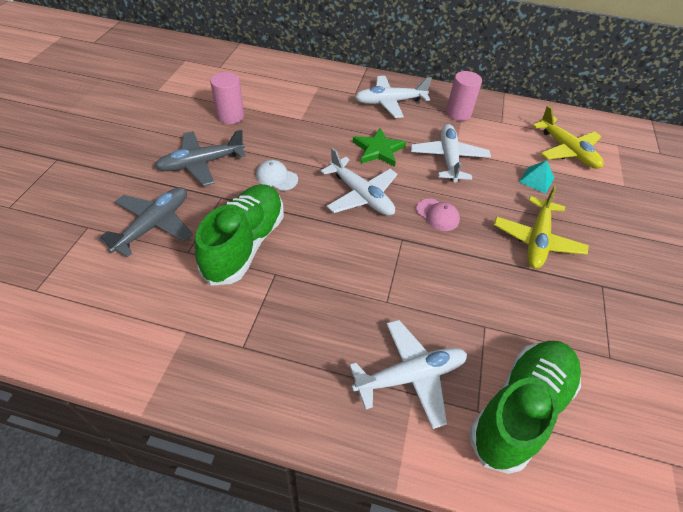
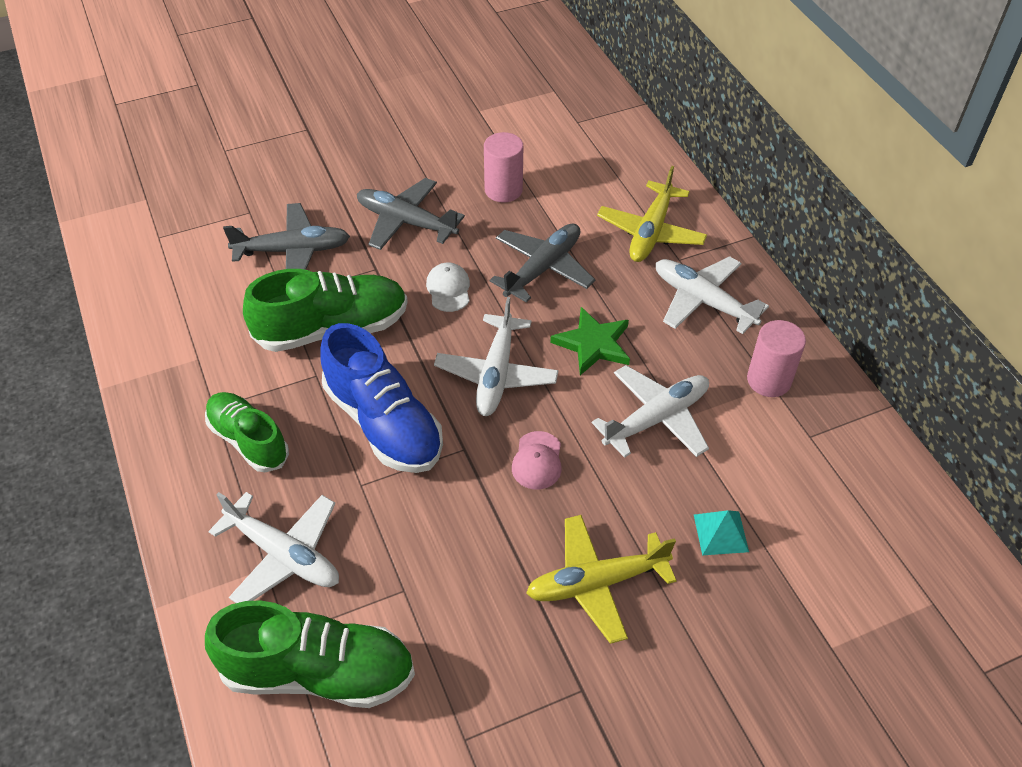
camera: 55 degrees right, 0 degrees up
yellow plane [532,106,604,169] -> yellow plane moved to [597,166,707,262]
none -> green shoe [205,392,289,472]
none -> blue shoe [321,323,443,473]
none -> grey plane [490,223,595,303]

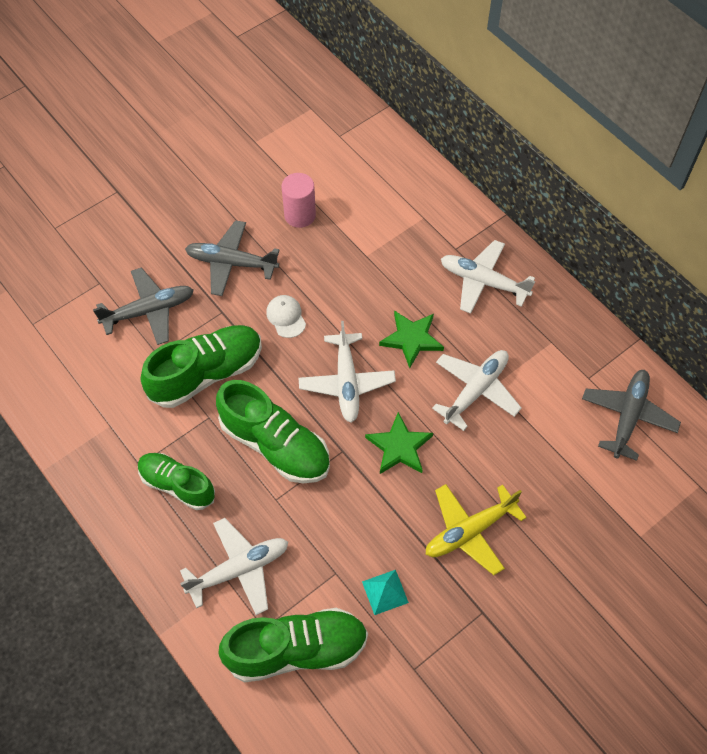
camera: 15 degrees left, 10 degrees up
white plane [208,492,339,603] -> white plane turned 45 degrees counterclockwise [180,518,288,615]
blue shoe [321,323,443,473] -> green shoe [216,380,330,483]
grey plane [490,223,595,303] -> grey plane moved to [582,370,681,461]
pink cap [512,431,562,489] -> green star [365,412,433,474]
yellow plane [597,166,707,262] -> none
turquoise pyramid [694,510,749,555] -> turquoise pyramid moved to [362,570,409,615]
pink cylinder [747,320,806,397] -> none

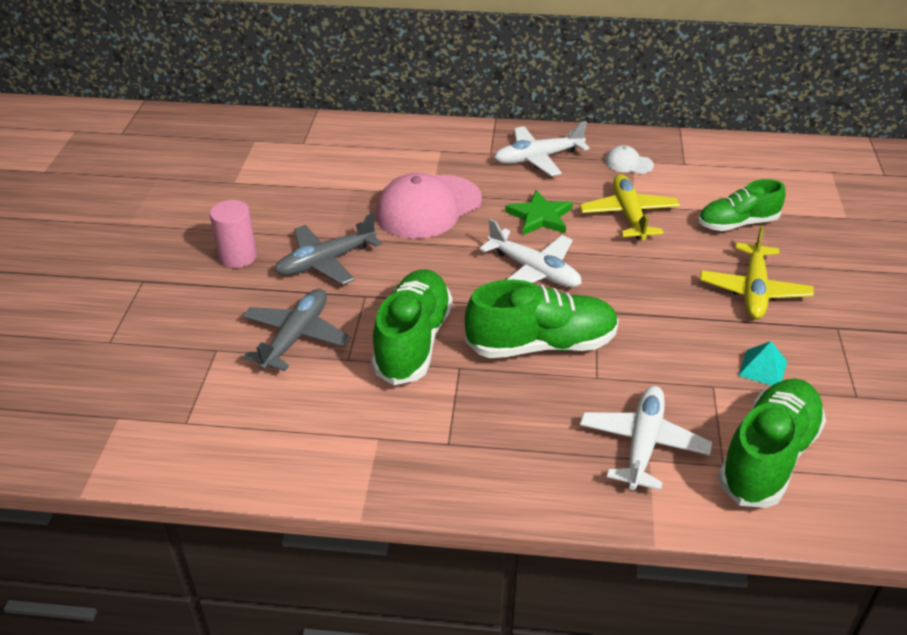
camera: 45 degrees left, 20 degrees down
green shoe [138,453,215,510] -> green shoe moved to [698,179,786,231]
white cap [266,295,306,338] -> white cap moved to [605,145,654,174]
pink cylinder [281,173,316,228] -> pink cylinder moved to [210,200,257,268]
green star [365,412,433,474] -> none
white plane [432,350,522,431] -> yellow plane [580,174,680,240]
grey plane [582,370,681,461] -> none
none -> pink cap [376,173,482,239]

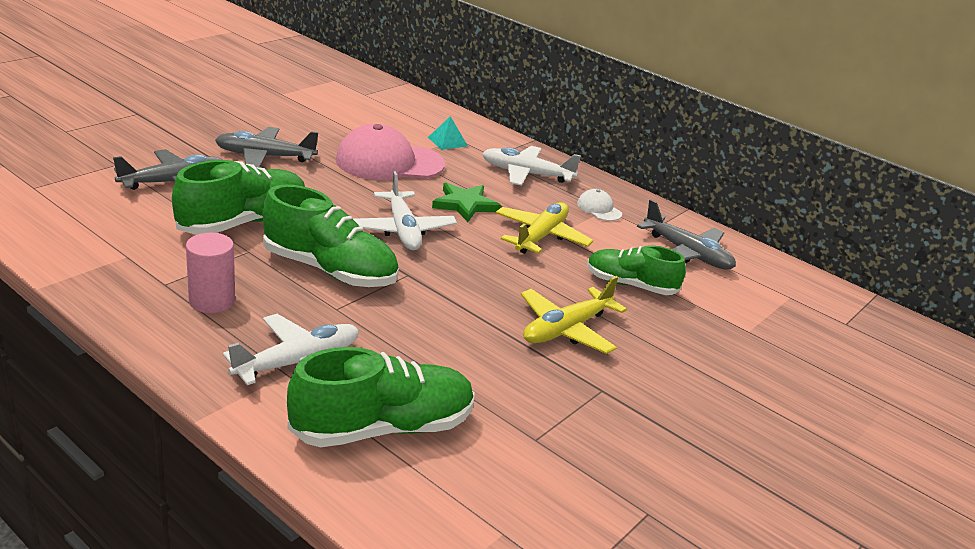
camera: 30 degrees right, 10 degrees down
pink cylinder [210,200,257,268] -> pink cylinder moved to [186,233,235,313]
turquoise pyramid [738,341,788,386] -> turquoise pyramid moved to [428,116,468,150]
none -> grey plane [637,199,736,270]

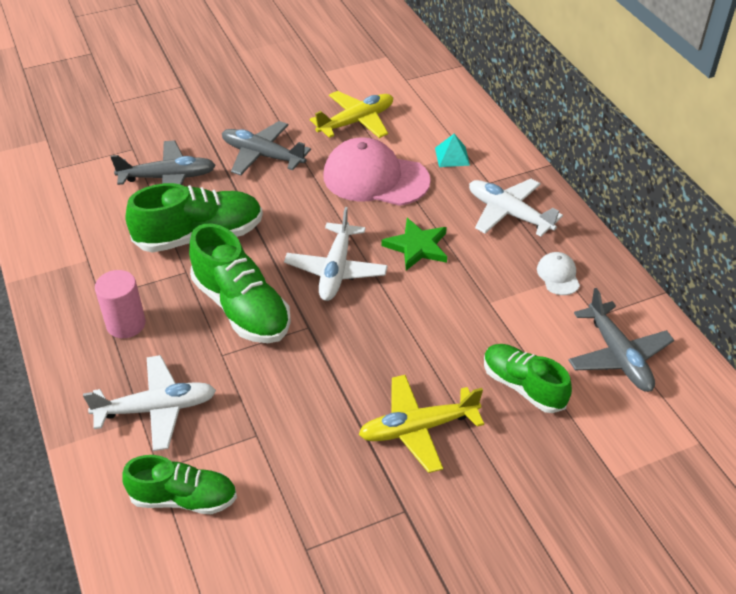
camera: 30 degrees right, 15 degrees up
green shoe [287,347,475,447] -> green shoe [122,455,237,514], size x0.66
yellow plane [496,202,593,254] -> yellow plane moved to [310,91,393,138]

